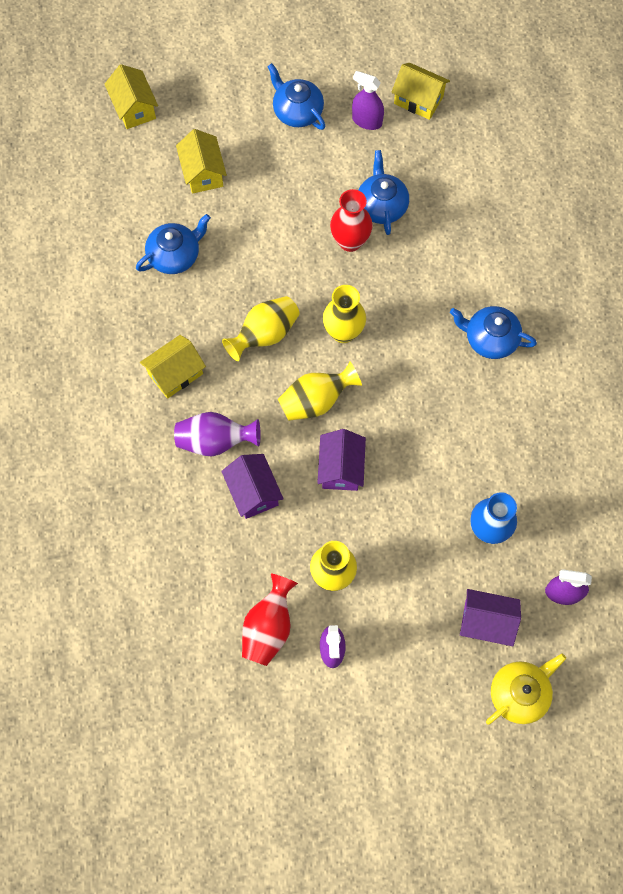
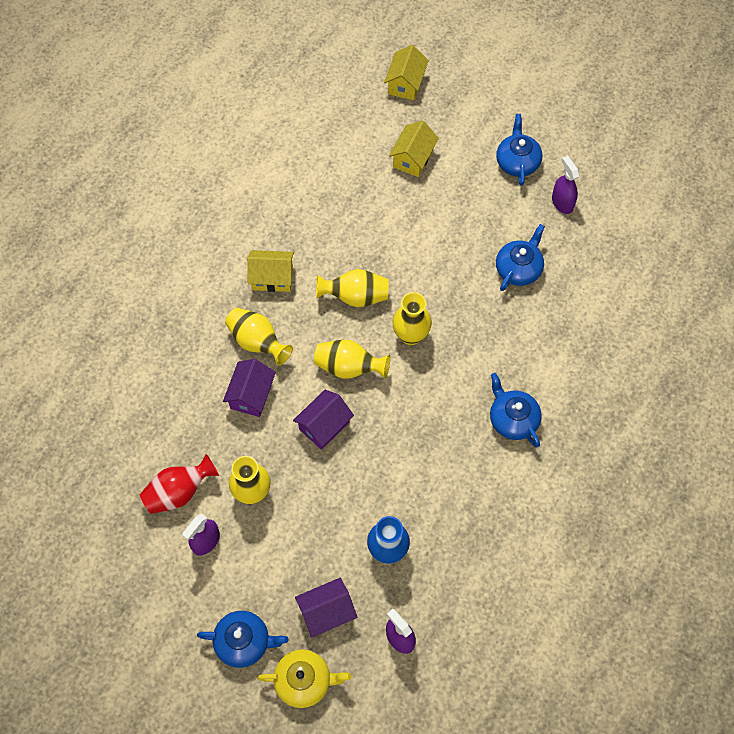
camera: 40 degrees right, 5 degrees down
blue teapot [136,214,211,274] -> blue teapot moved to [197,611,288,668]
purple vase [174,412,261,456] -> yellow vase [225,308,293,366]
red vase [330,189,373,252] -> none
yellow house [391,63,450,120] -> none
purple house [460,589,521,646] -> purple house turned 75 degrees counterclockwise [295,578,357,638]

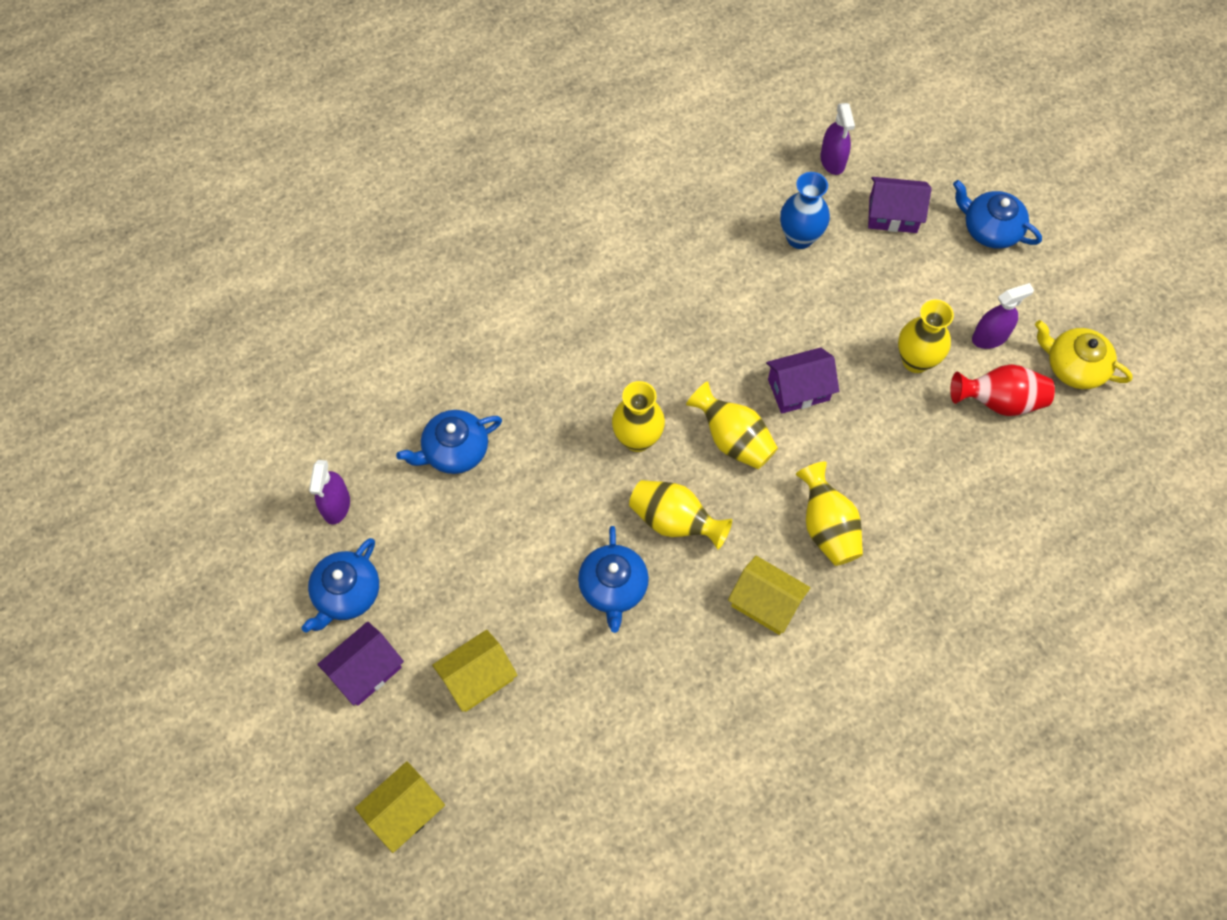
camera: 150 degrees left, 0 degrees up
purple house [223,359,276,417] -> purple house moved to [317,621,404,706]
yellow teapot [257,649,351,708] -> yellow teapot moved to [1035,320,1133,389]
blue teapot [490,373,542,447] -> blue teapot moved to [578,526,649,633]

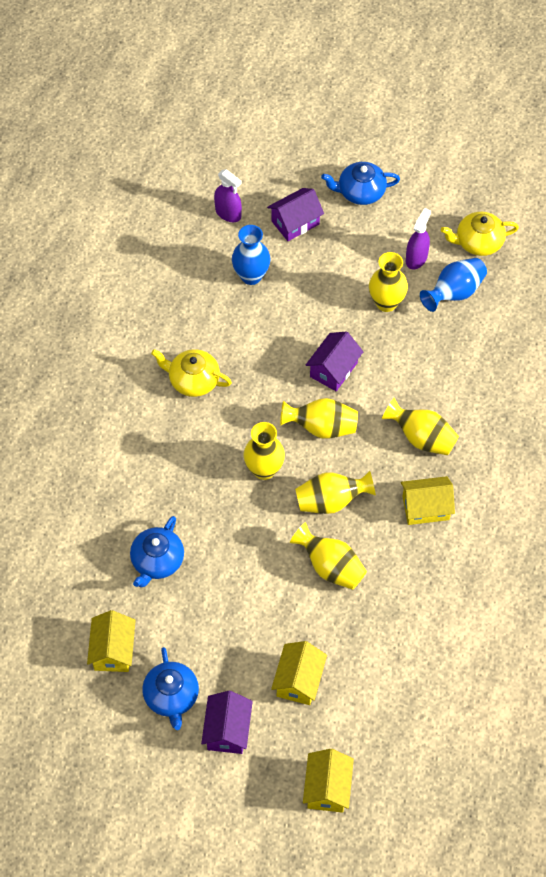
camera: 40 degrees left, 5 degrees down
purple spray bottle [309,460,350,525] -> yellow house [87,610,136,672]
blue teapot [578,526,649,633] -> yellow vase [290,522,367,590]
red vase [950,364,1055,416] -> blue vase [420,258,487,312]
none -> yellow teapot [151,349,232,397]

